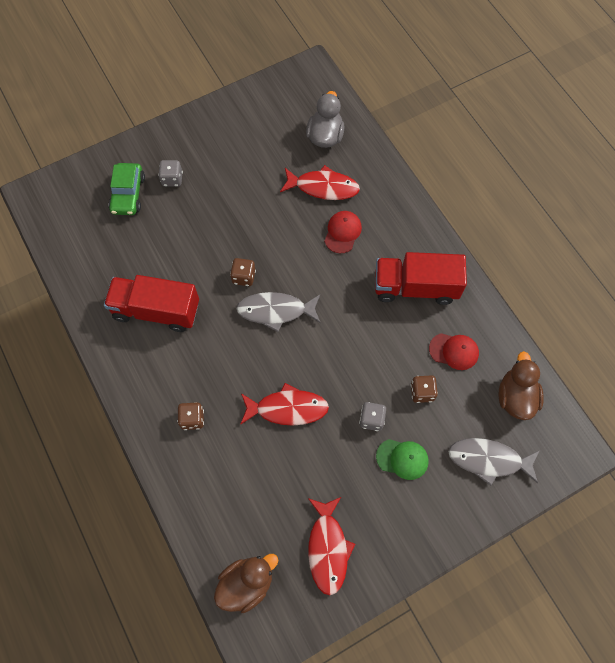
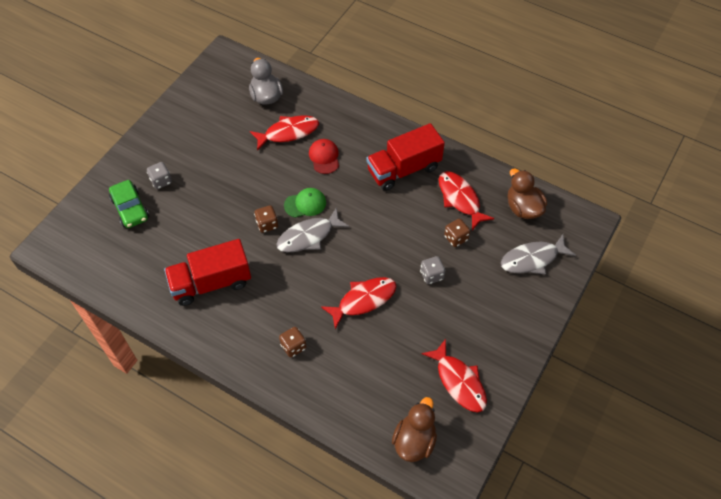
camera: 30 degrees left, 10 degrees down
green cap [376,439,429,480] -> green cap moved to [284,188,326,218]
red cap [429,333,479,370] -> red fish [439,171,495,230]

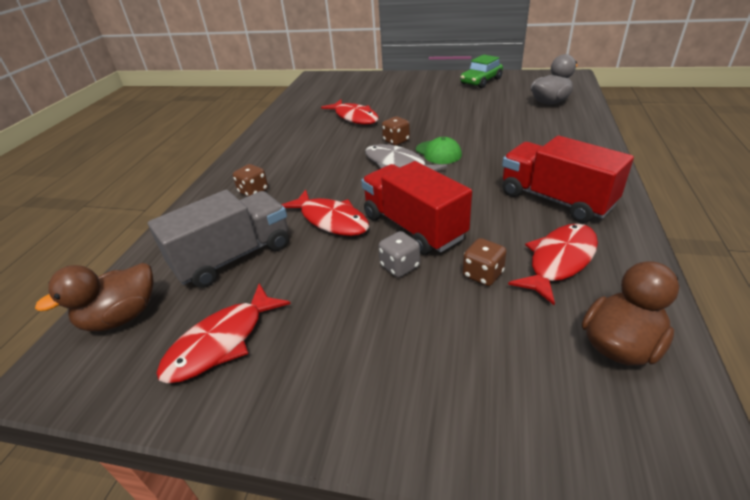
camera: 75 degrees right, 20 degrees down
green car [109,180,149,228] -> green car moved to [460,55,503,88]
grey dice [147,162,172,189] -> none
red truck [164,239,251,306] -> red truck moved to [361,161,472,255]
red fish [250,115,319,151] -> red fish moved to [321,99,379,125]
red cap [309,139,339,174] -> none
brown duck [392,397,437,462] -> brown duck turned 135 degrees clockwise [35,263,154,332]
grey fish [501,234,576,275] -> none
none -> grey truck [148,190,289,288]

